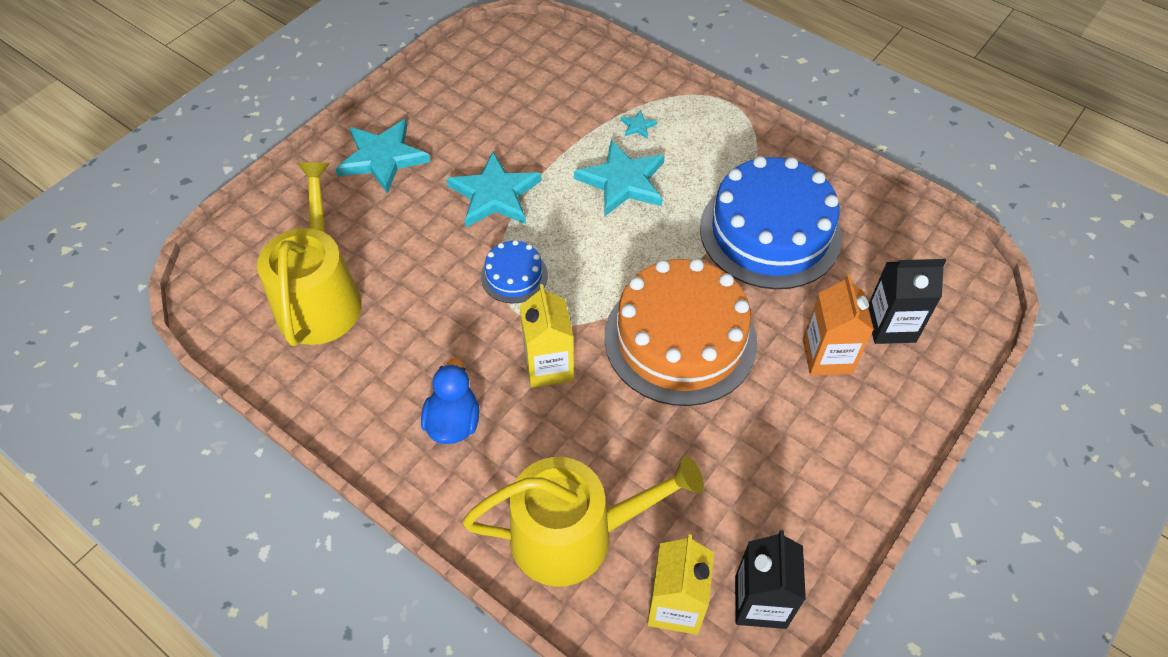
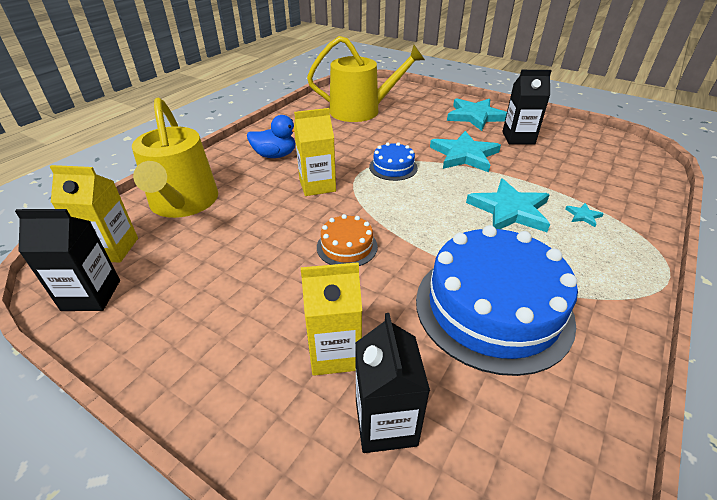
camera: 85 degrees right, 15 degrees down
orange cake [605,258,757,406] -> orange cake [317,214,378,266], size x0.46
orange carton [803,274,874,376] -> yellow carton [301,262,362,376]
none -> black carton [502,70,552,145]

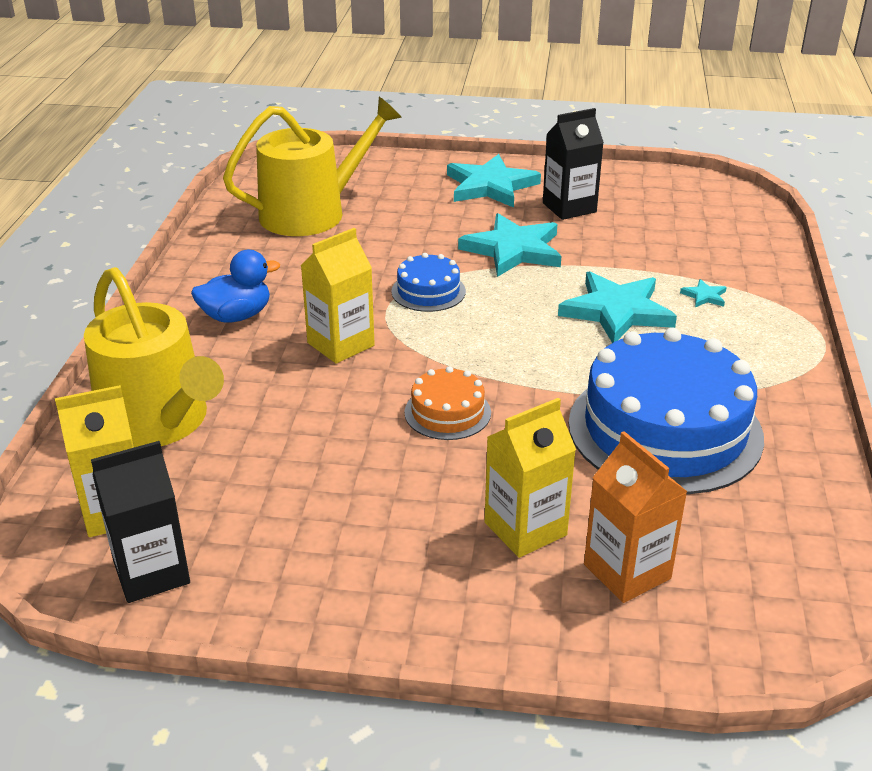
camera: 25 degrees left, 5 degrees down
black carton [355,313,430,453] -> orange carton [584,431,688,603]

